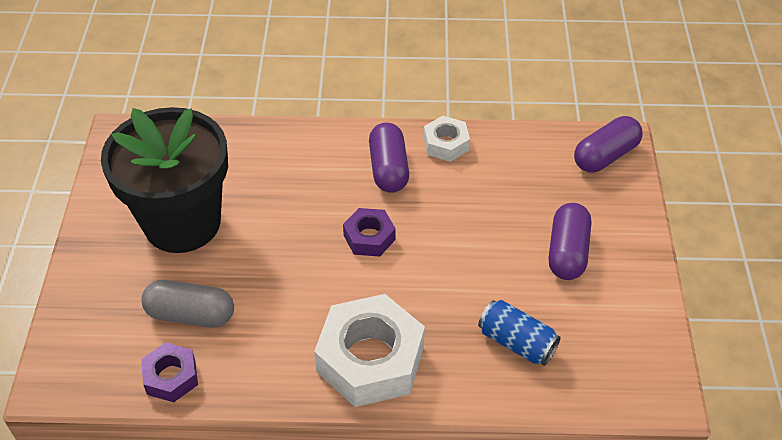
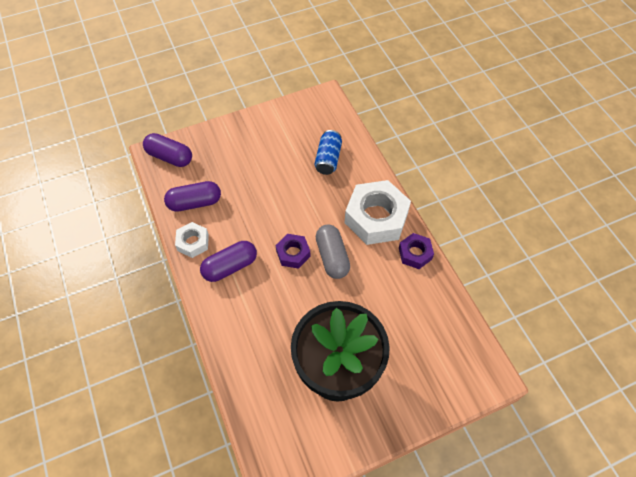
camera: 115 degrees left, 10 degrees up
grey capsule [141,280,234,328] -> grey capsule moved to [315,224,350,279]
purple nut [141,342,198,402] -> purple nut moved to [399,233,434,269]
purple capsule [548,203,591,280] -> purple capsule moved to [164,181,221,212]

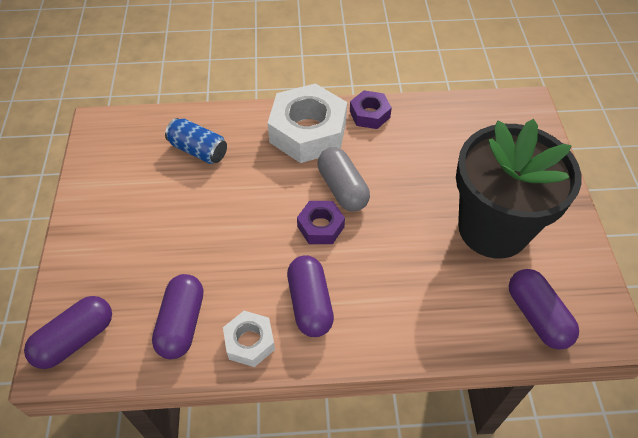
camera: 70 degrees left, 5 degrees down
grey capsule [315,224,350,279] -> grey capsule turned 60 degrees clockwise [318,147,370,212]
none -> purple capsule [509,269,579,350]

